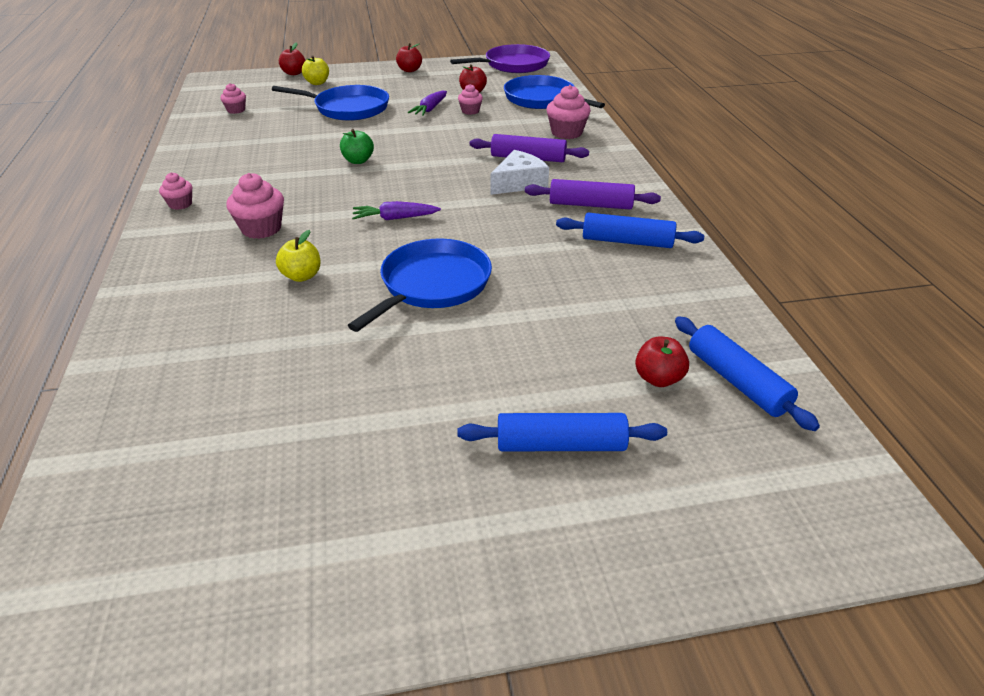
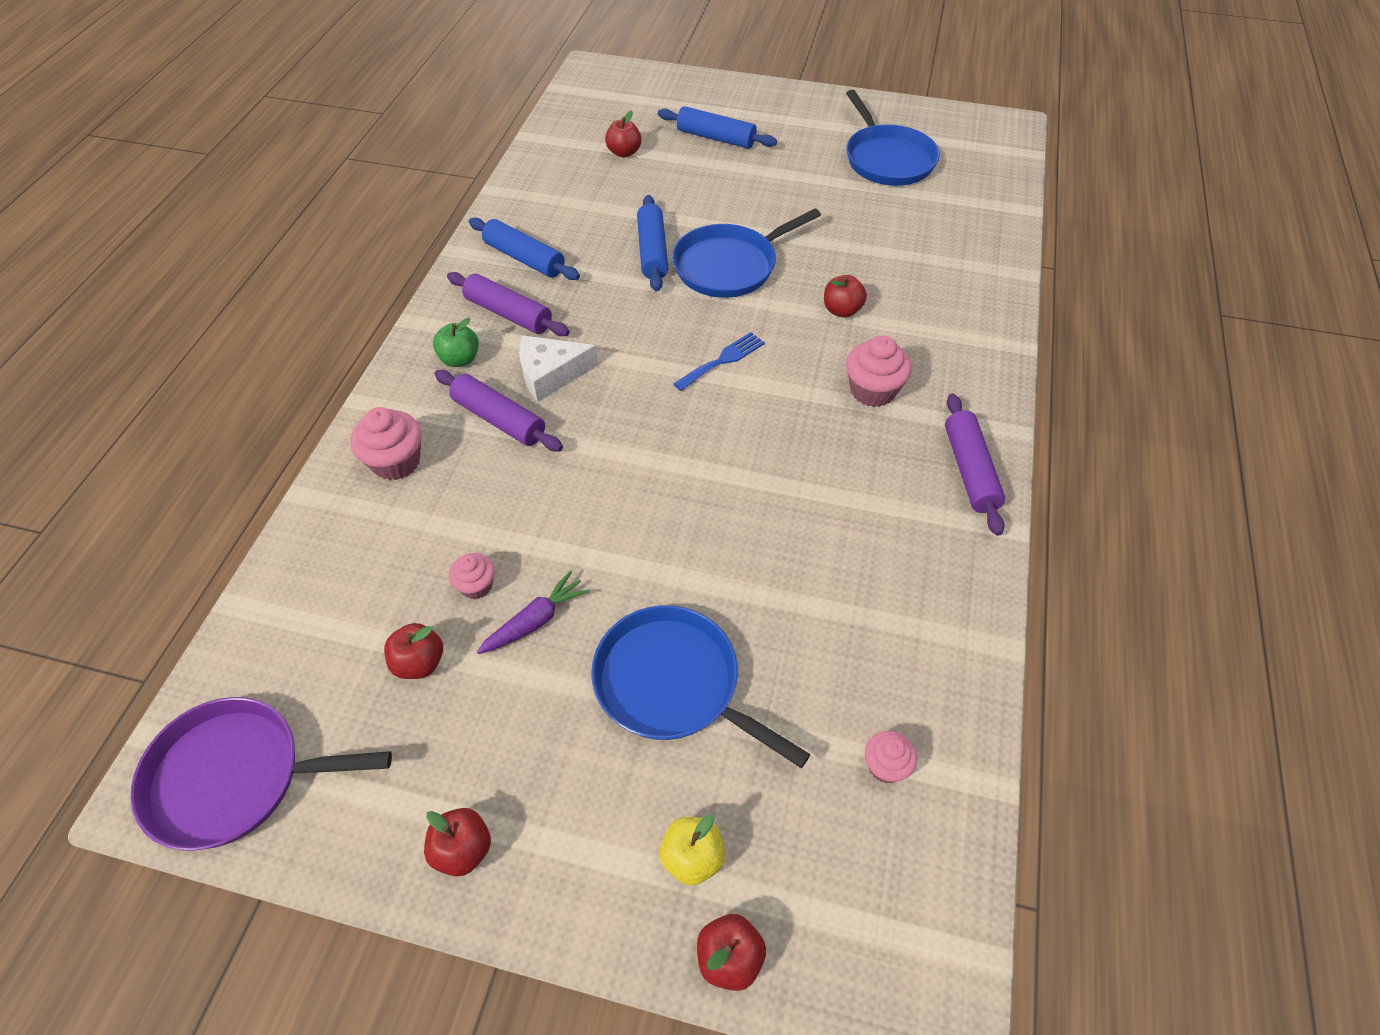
camera: 155 degrees left, 15 degrees up
pink cupcake [159,173,192,210] -> purple rolling pin [945,393,1005,536]
yellow apple [276,230,320,282] -> red apple [824,275,867,318]
green apple [340,129,374,164] -> green apple moved to [433,318,479,367]
purple carrot [352,201,441,220] -> blue fork [674,332,765,391]
blue pan [504,75,605,109] -> blue pan moved to [846,90,940,186]
blue rolling pin [675,316,820,431] -> blue rolling pin moved to [637,195,668,291]

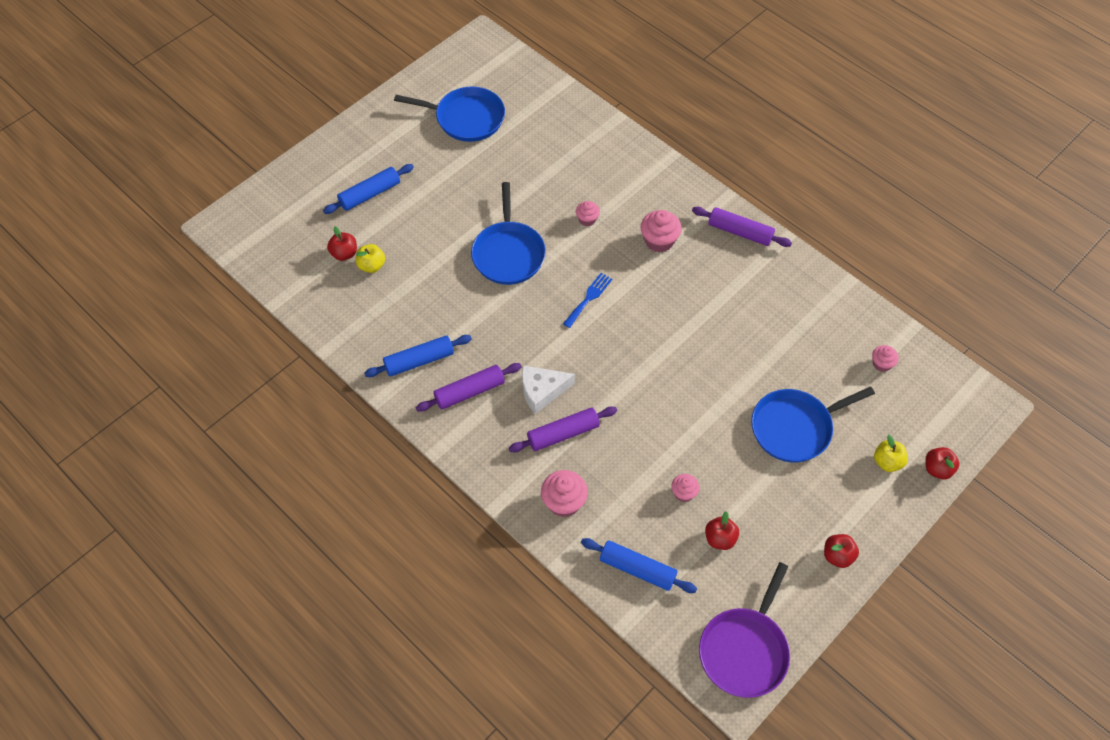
camera: 60 degrees left, 5 degrees up
green apple [433,318,479,367] -> none
purple carrot [477,570,590,654] -> none
white cheese [519,335,598,402] -> white cheese turned 60 degrees clockwise [522,366,575,414]
blue rolling pin [637,195,668,291] -> blue rolling pin moved to [581,538,697,593]
blue fork [674,332,765,391] -> blue fork turned 45 degrees clockwise [563,273,612,328]
red apple [824,275,867,318] -> pink cupcake [576,201,600,226]
none -> yellow apple [356,244,385,273]

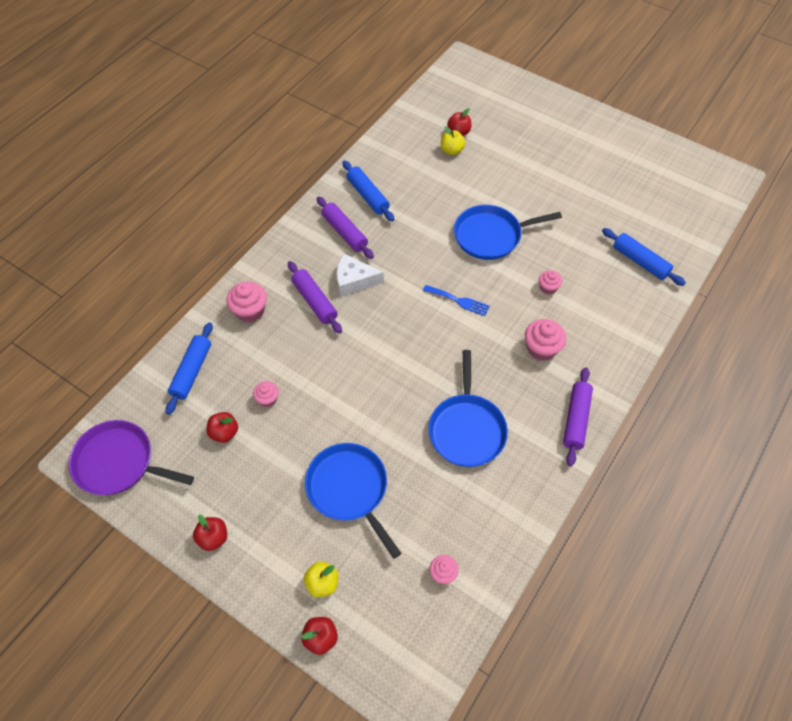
camera: 80 degrees right, 0 degrees up
blue rolling pin [323,164,414,214] -> blue rolling pin moved to [602,228,686,286]
blue pan [394,87,505,142] -> blue pan moved to [428,350,508,467]
white cheese [522,366,575,414] -> white cheese turned 60 degrees counterclockwise [337,254,384,297]

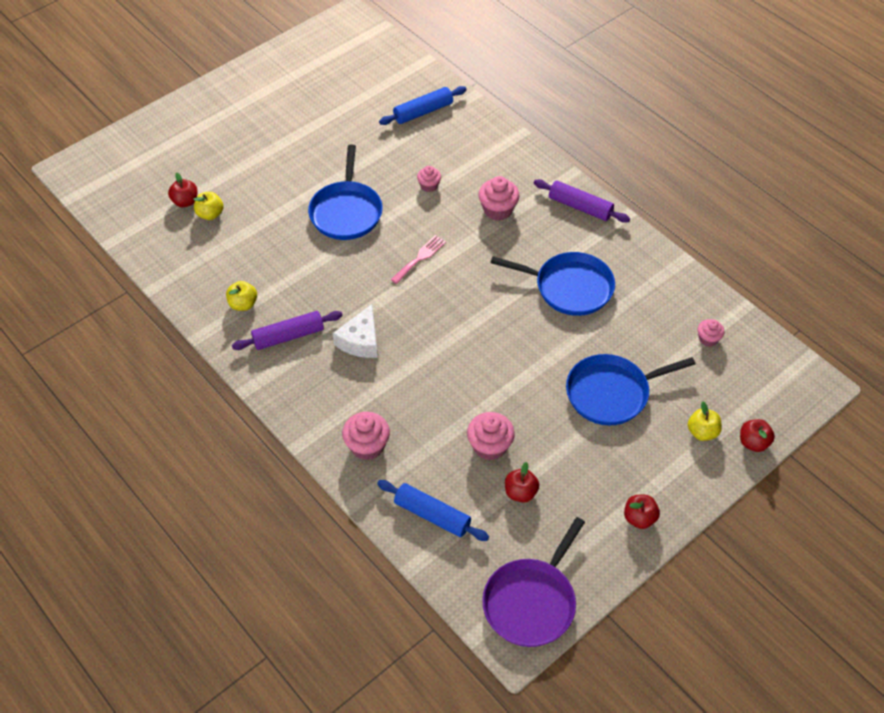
camera: 75 degrees left, 5 degrees down
pink cupcake [253,381,279,407] -> pink cupcake [467,412,515,461], size x1.66
purple rolling pin [288,261,342,334] -> none
blue rolling pin [342,161,394,222] -> yellow apple [226,281,257,311]
blue fork [423,285,490,316] -> pink fork [391,235,446,284]

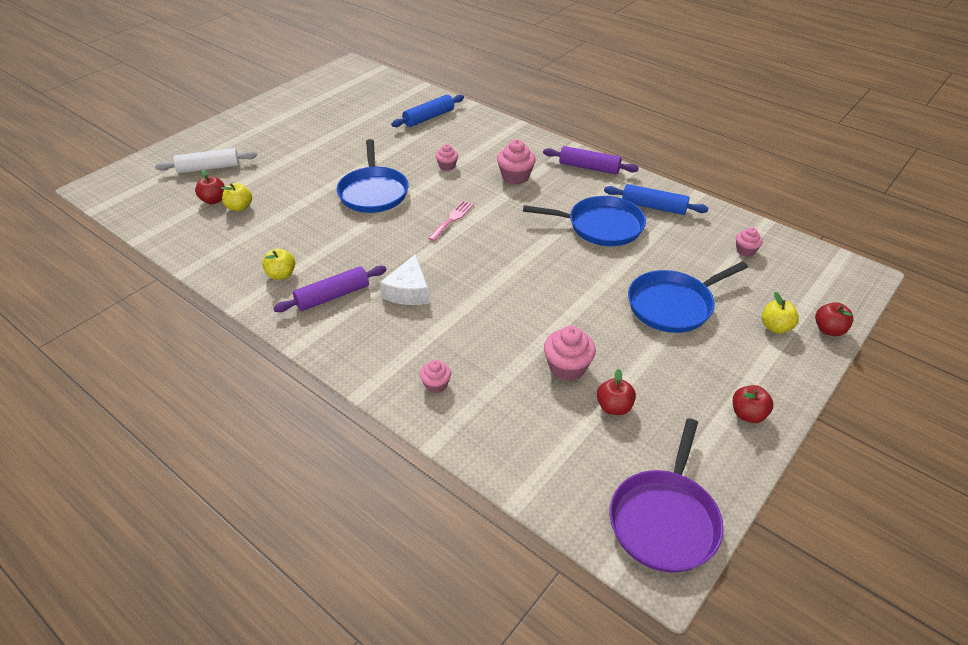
camera: 10 degrees left, 10 degrees down
pink cupcake [342,412,390,460] -> pink cupcake [420,360,451,393], size x0.60
blue rolling pin [377,480,489,541] -> blue rolling pin moved to [604,184,709,215]
none -> white rolling pin [155,148,257,173]

